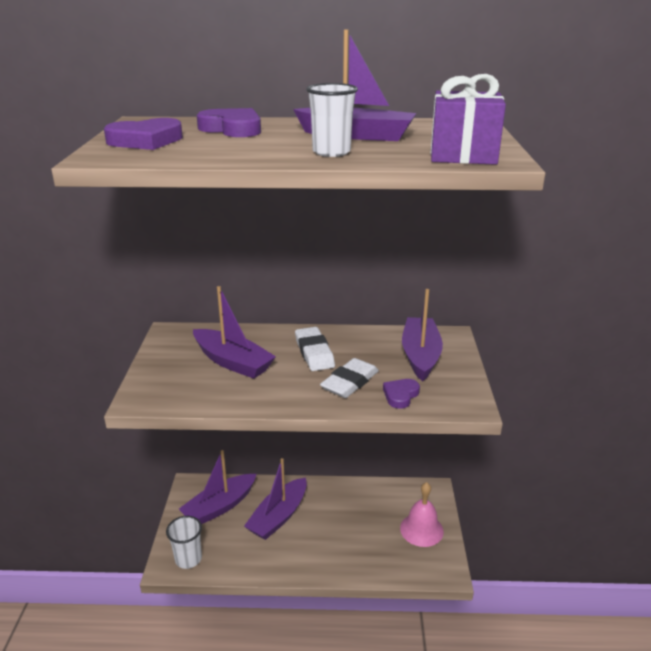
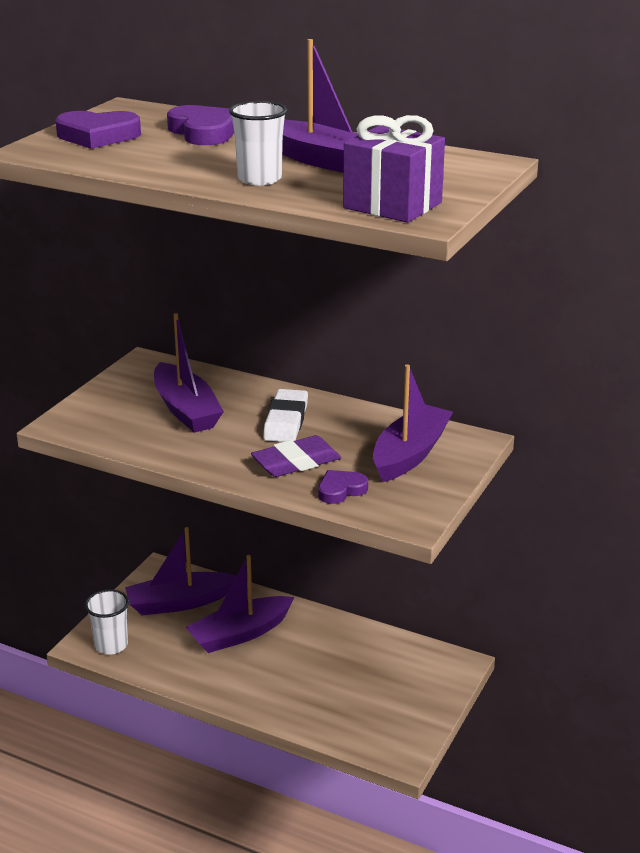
camera: 25 degrees right, 0 degrees up
white eraser [320,358,379,398] -> purple eraser [251,435,341,477]
pink bell [400,482,444,547] -> none

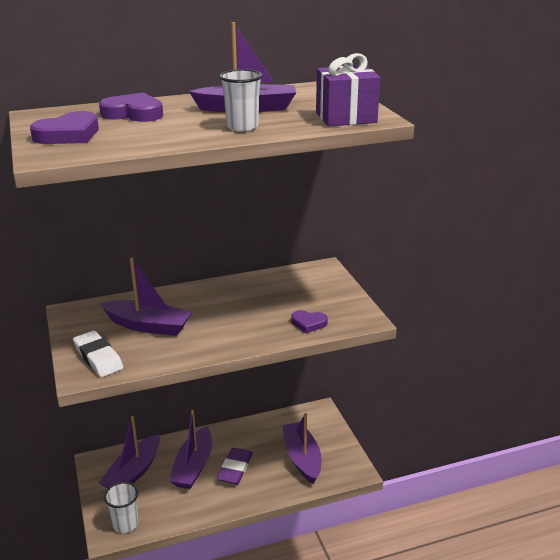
camera: 45 degrees left, 0 degrees up
purple eraser [251,435,341,477] -> purple eraser moved to [217,448,253,484]
white eraser [263,389,308,442] -> white eraser moved to [73,330,124,377]
purple heart [318,470,368,504] -> purple heart turned 90 degrees counterclockwise [291,310,328,333]
purple boat [373,364,453,482] -> purple boat moved to [282,413,321,484]

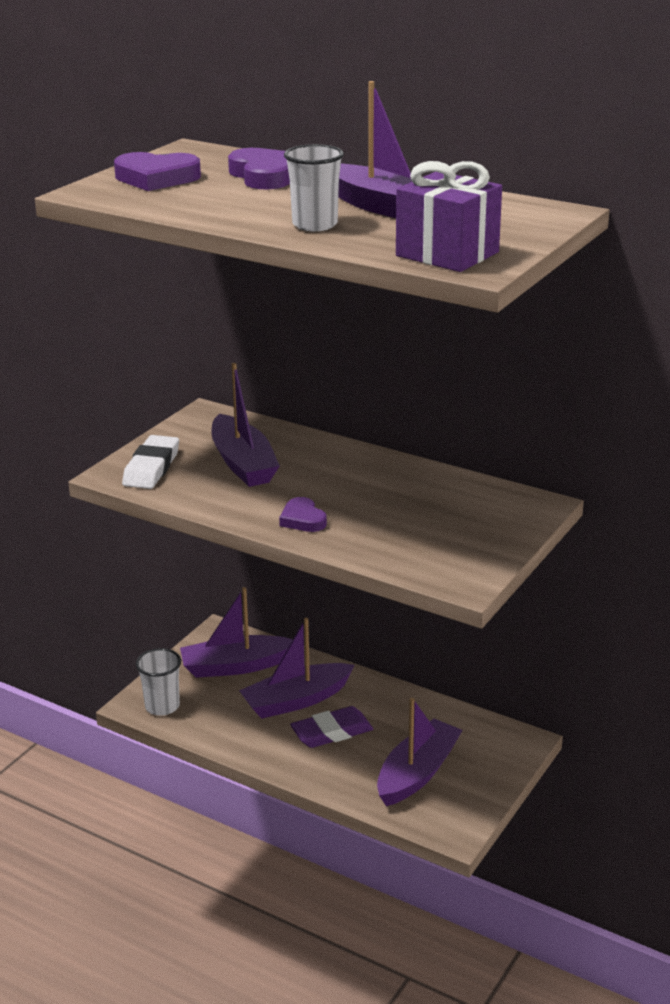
camera: 50 degrees right, 0 degrees up
purple heart [291,310,328,333] -> purple heart moved to [279,497,327,532]

